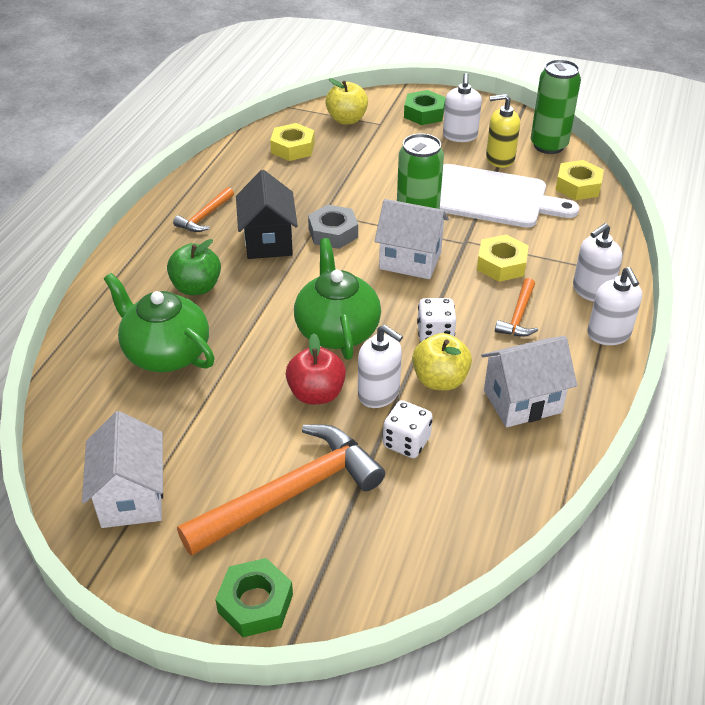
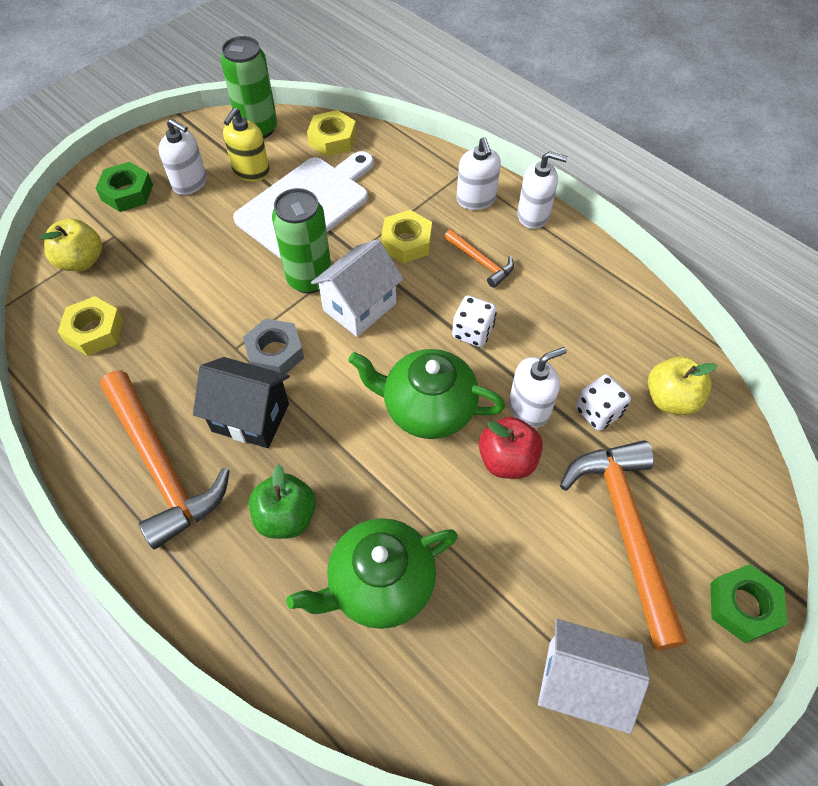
camera: 65 degrees left, 15 degrees up
orange hammer [173,187,234,232] -> orange hammer [100,370,230,549], size x2.07
yellow apple [412,333,472,390] -> yellow apple moved to [648,356,717,415]
white house [481,336,577,428] -> none

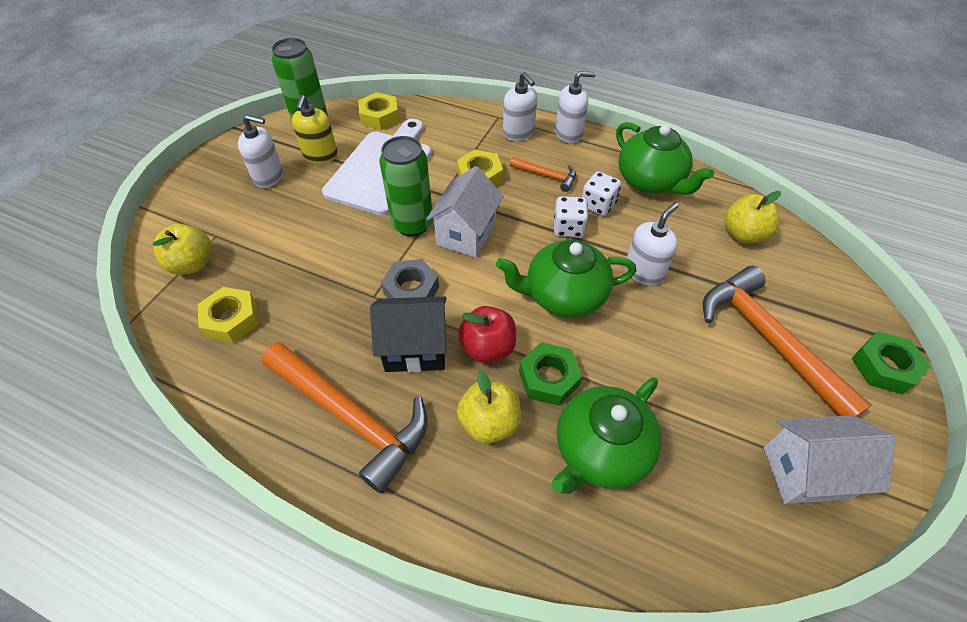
camera: 20 degrees left, 5 degrees down
green nut [95,162,153,212] -> green nut moved to [519,342,583,406]
green apple [249,465,316,539] -> yellow apple [457,370,521,443]
red apple [479,417,543,479] -> red apple moved to [458,306,516,363]
white dice [576,374,631,431] -> white dice moved to [582,171,621,216]
none -> green teapot [616,122,714,195]

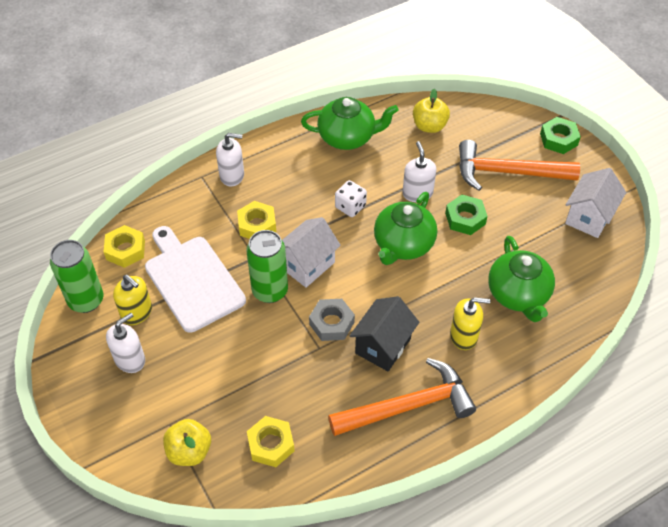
camera: 55 degrees left, 0 degrees up
white house [426,166,504,258] -> white house turned 75 degrees clockwise [282,217,341,288]
yellow apple [457,370,521,443] -> yellow soap dispenser [450,297,490,350]
red apple [458,306,516,363] -> none
orange hammer [510,157,576,192] -> none
green nut [519,342,583,406] -> green nut moved to [445,195,488,235]
white soap dispenser [555,71,596,143] -> none
white dice [582,171,621,216] -> none

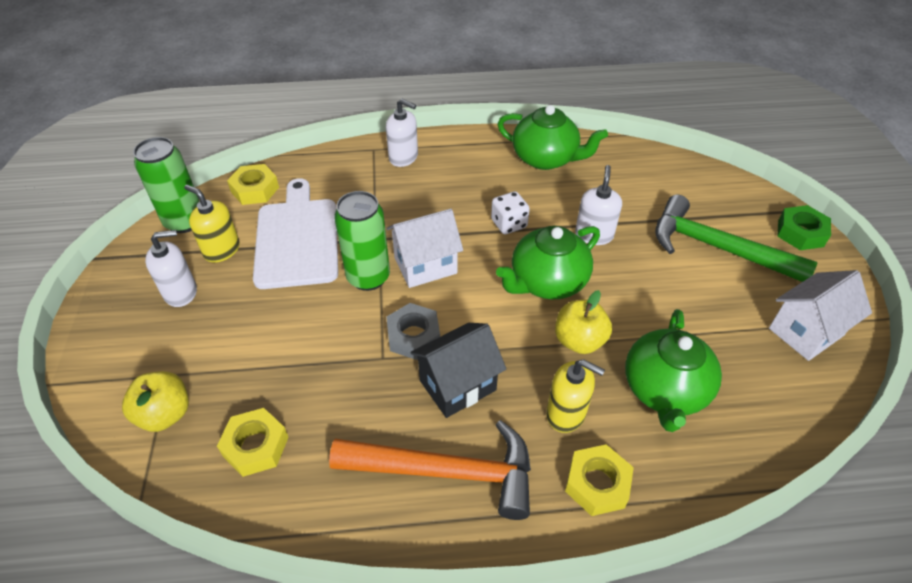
camera: 25 degrees right, 5 degrees down
yellow soap dispenser [113,275,152,325] -> yellow soap dispenser turned 150 degrees clockwise [184,185,240,263]
yellow nut [237,201,276,239] -> yellow nut moved to [565,444,634,516]
yellow apple [413,88,450,133] -> yellow apple moved to [555,290,612,354]
green nut [445,195,488,235] -> none
orange hammer [459,140,580,191] -> green hammer [655,195,818,282]

